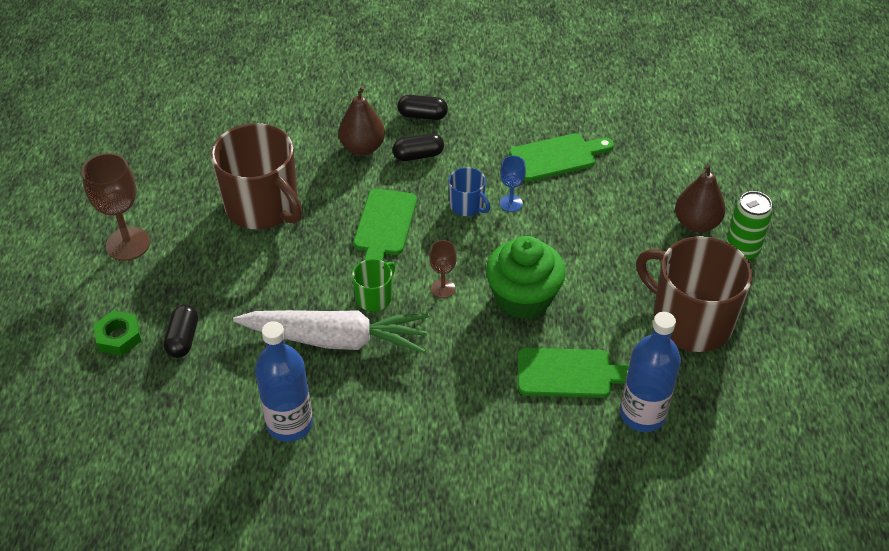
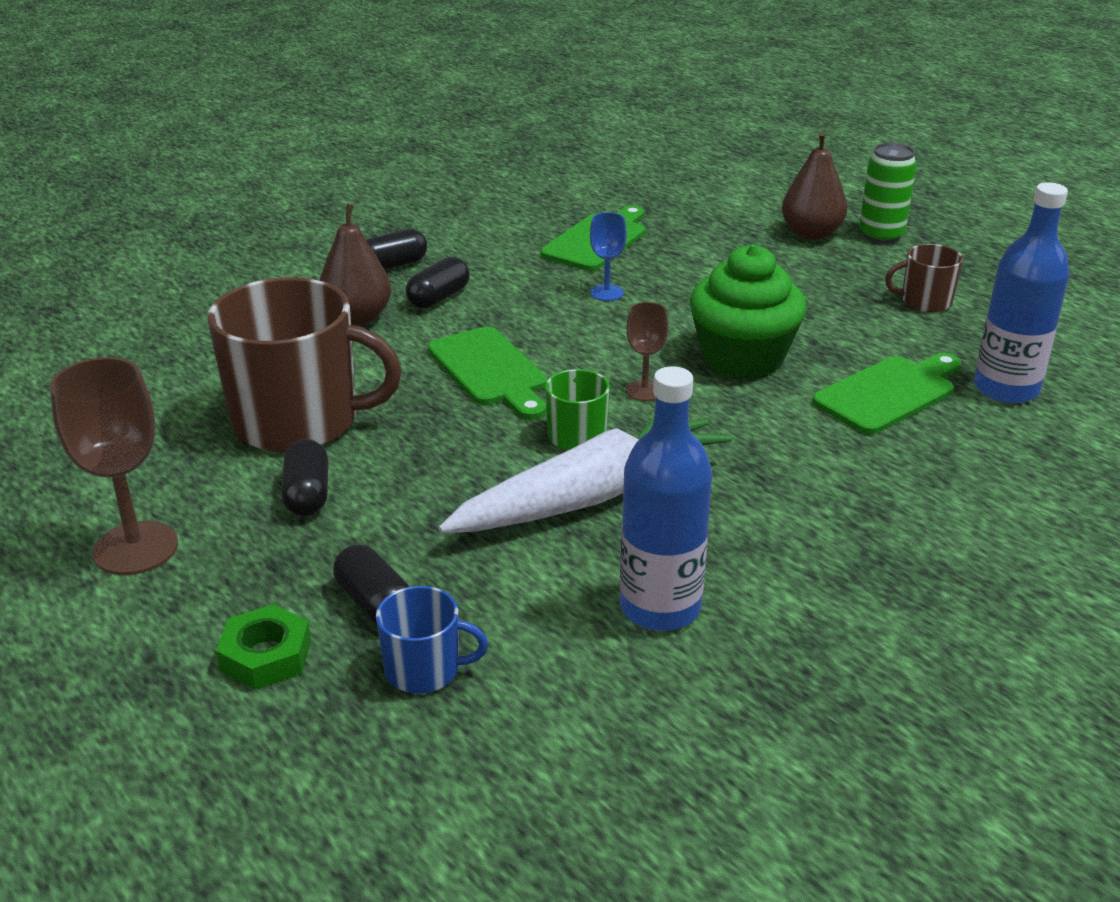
camera: 40 degrees left, 15 degrees down
blue mug [449,167,490,216] -> blue mug moved to [376,586,488,693]
brown mug [636,236,753,352] -> brown mug [885,244,963,312], size x0.47
none -> black capsule [281,439,328,516]

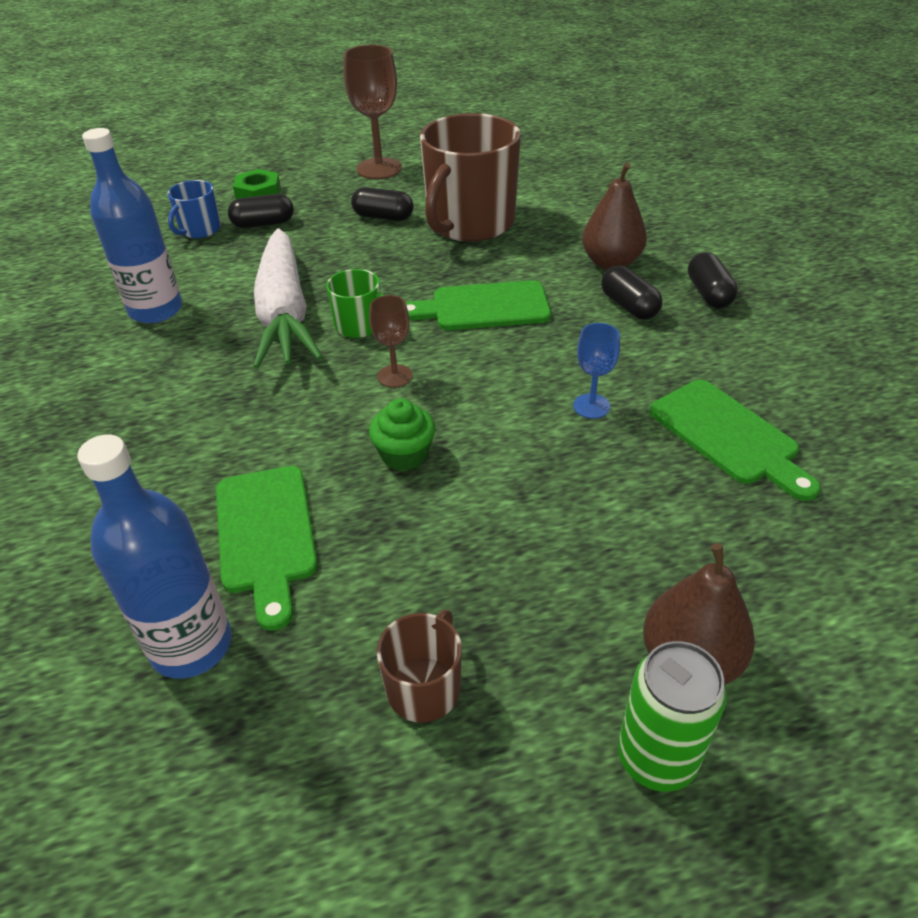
camera: 115 degrees right, 10 degrees up
green cupcake [690,245,807,379] -> green cupcake [369,399,435,471], size x0.53

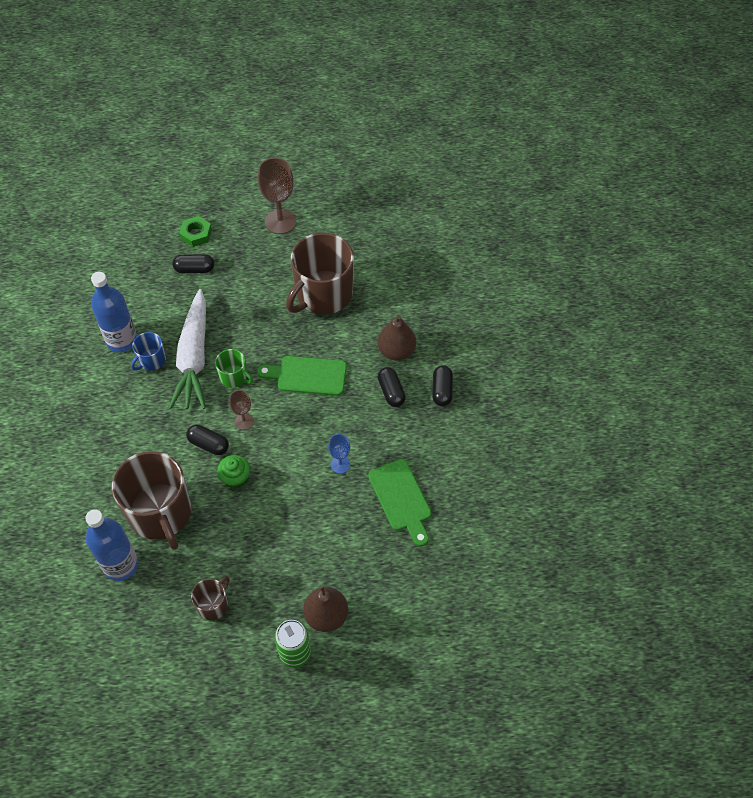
camera: 10 degrees right, 15 degrees up
blue mug [168,180,221,238] -> blue mug moved to [131,332,166,371]
green cutting board [216,466,318,631] -> brown mug [112,451,191,550]
black capsule [351,187,414,221] -> black capsule moved to [186,425,229,455]

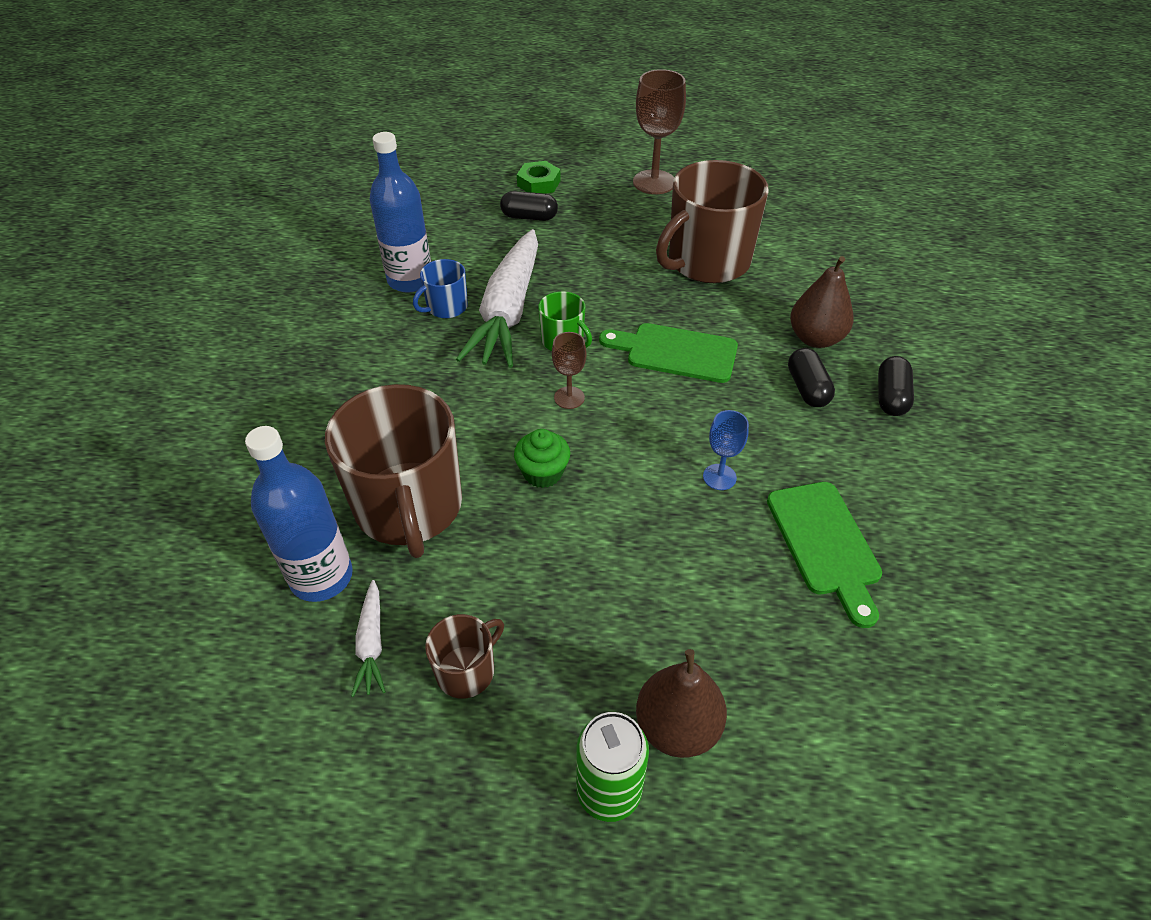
camera: 10 degrees right, 10 degrees down
black capsule [186,425,229,455] -> none
none -> white carrot [351,580,386,697]

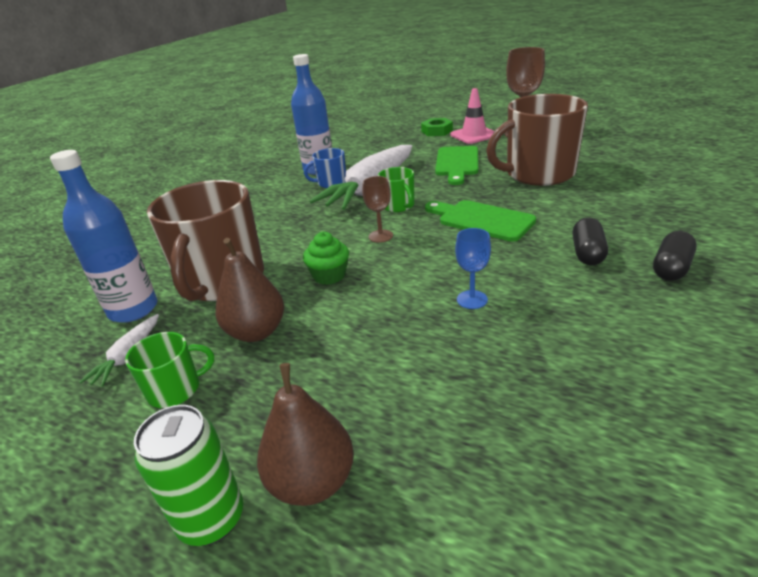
camera: 25 degrees right, 15 degrees down
brown mug [425,614,504,699] -> green mug [125,332,214,408]
black capsule [500,191,558,221] -> none
green cutting board [767,482,882,628] -> green cutting board moved to [435,146,478,185]
brown pear [790,256,854,348] -> brown pear moved to [215,238,284,342]
none -> pink traffic cone [450,88,494,144]

